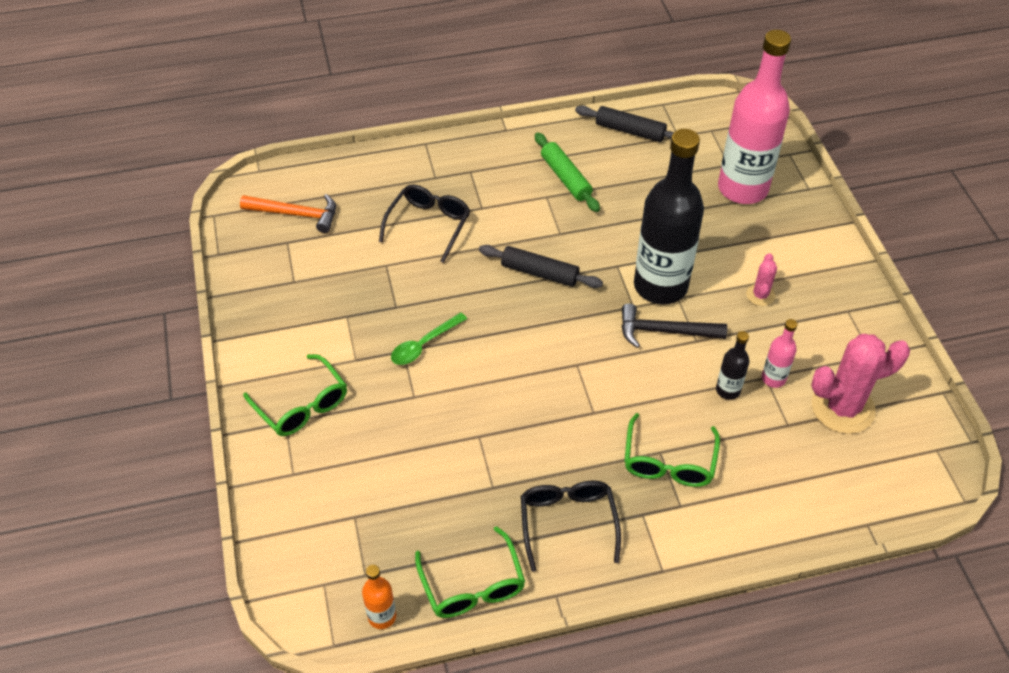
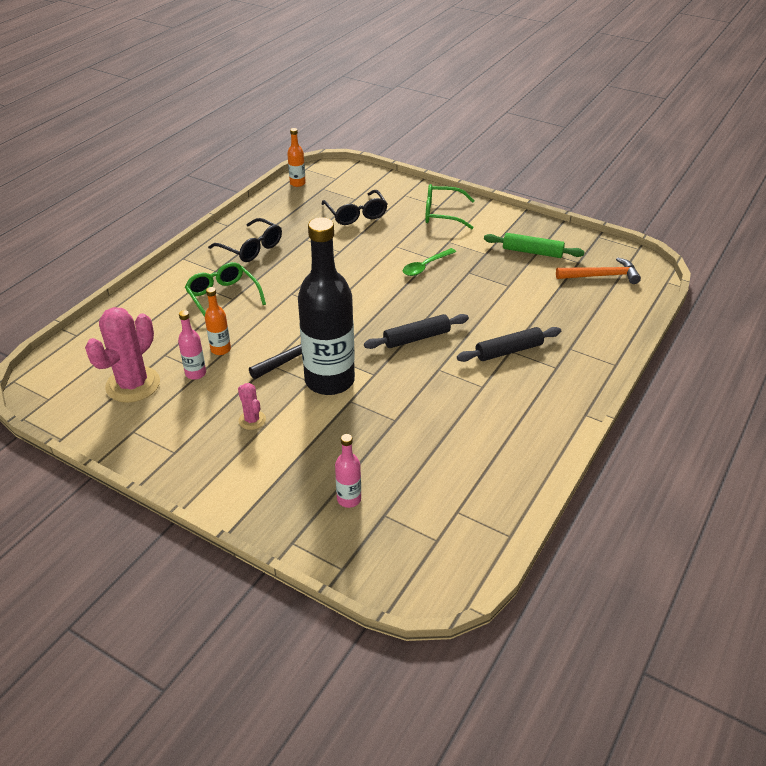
camera: 135 degrees right, 10 degrees down
orange hammer [240,194,336,233] -> orange hammer turned 150 degrees counterclockwise [556,258,641,284]
black glasses [379,185,470,263] -> black glasses moved to [321,190,387,225]
green spoon [391,312,467,365] -> green spoon turned 135 degrees counterclockwise [403,248,456,276]
green glasses [415,526,525,618] -> none
green rolling pin [535,132,600,212] -> green rolling pin moved to [484,233,585,258]
black rolling pin [575,105,674,142] -> black rolling pin moved to [457,327,561,362]
black bottle [716,331,749,400] -> orange bottle [205,287,231,355]
pink bottle [718,30,791,204] -> pink bottle [335,434,361,508], size x0.42

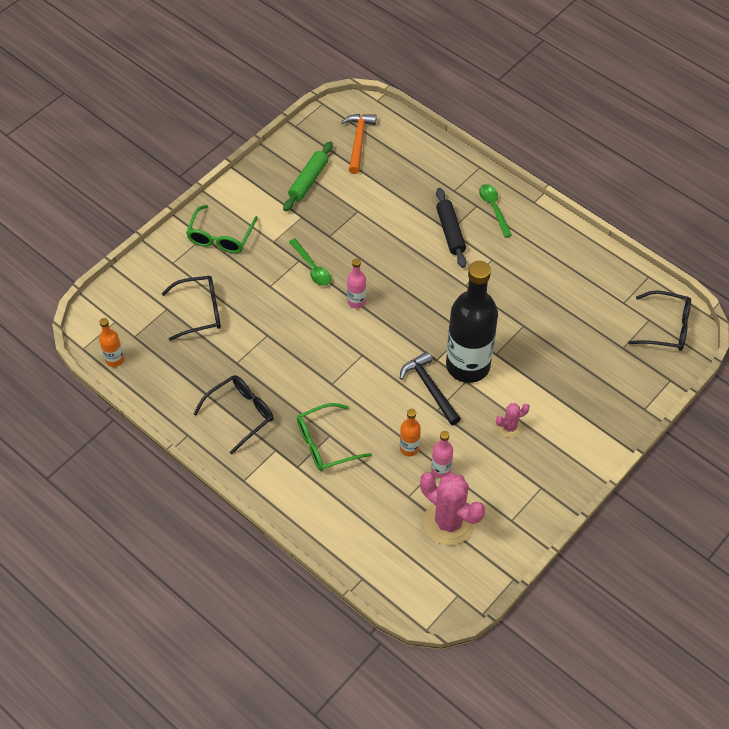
camera: 80 degrees left, 15 degrees up
pink bottle [335,434,361,508] -> pink bottle moved to [347,259,366,309]
black rolling pin [364,314,469,349] -> none
none -> green spoon [479,184,512,238]
none -> black glasses [628,291,691,351]

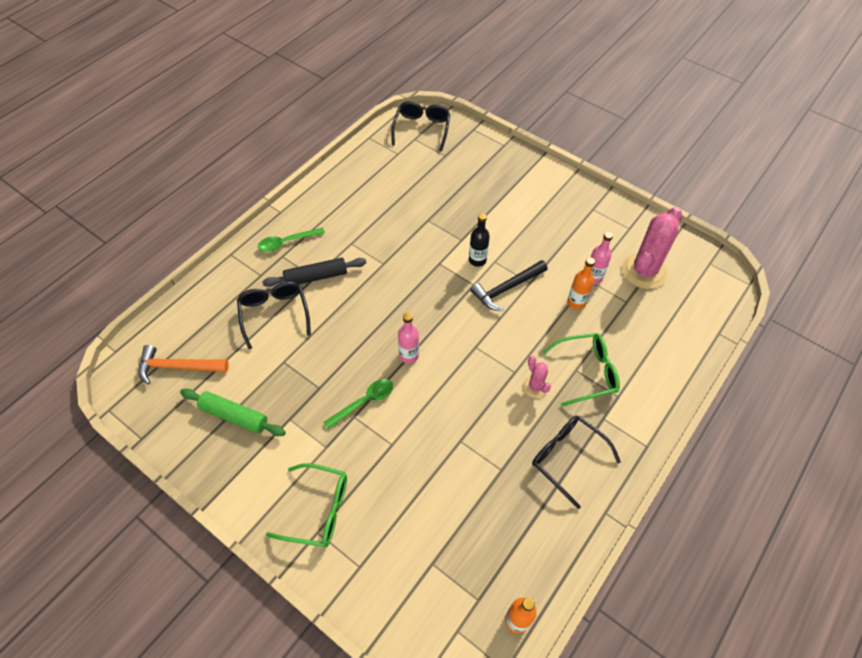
camera: 95 degrees left, 0 degrees up
black glasses [162,276,221,341] -> black glasses moved to [237,282,311,349]
green glasses [297,403,372,471] -> green glasses turned 75 degrees counterclockwise [542,333,620,407]
black bottle [446,261,498,383] -> black bottle [469,213,490,267], size x0.42
pink cactus [496,403,530,438] -> pink cactus moved to [523,356,551,398]

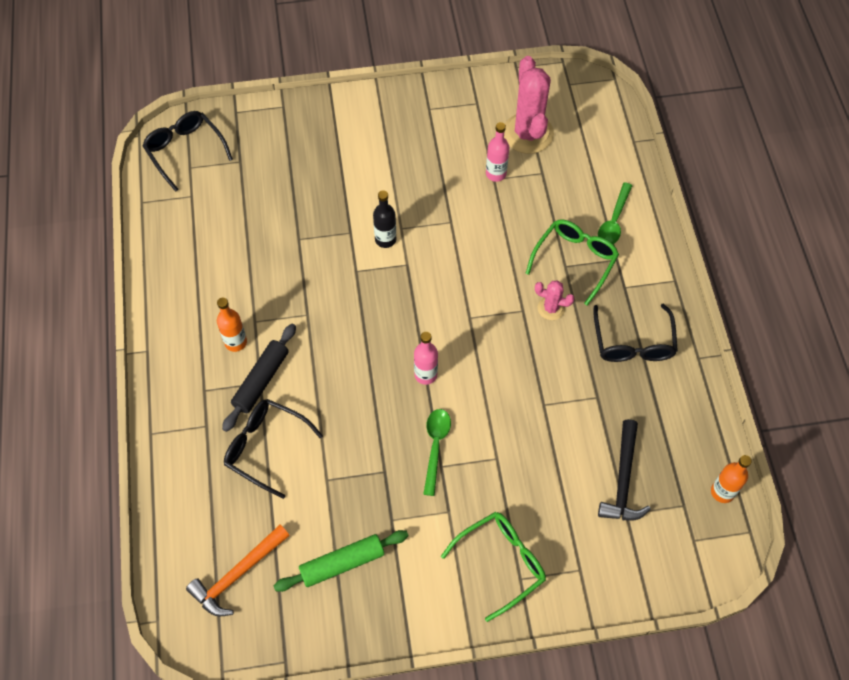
camera: 45 degrees left, 5 degrees up
green spoon [258,227,325,252] -> green spoon moved to [598,182,632,244]
black hammer [470,260,548,311] -> black hammer moved to [598,419,651,520]
black glasses [532,415,621,509] -> black glasses turned 90 degrees counterclockwise [593,304,678,362]
orange bottle [567,257,595,310] -> orange bottle moved to [217,298,247,352]

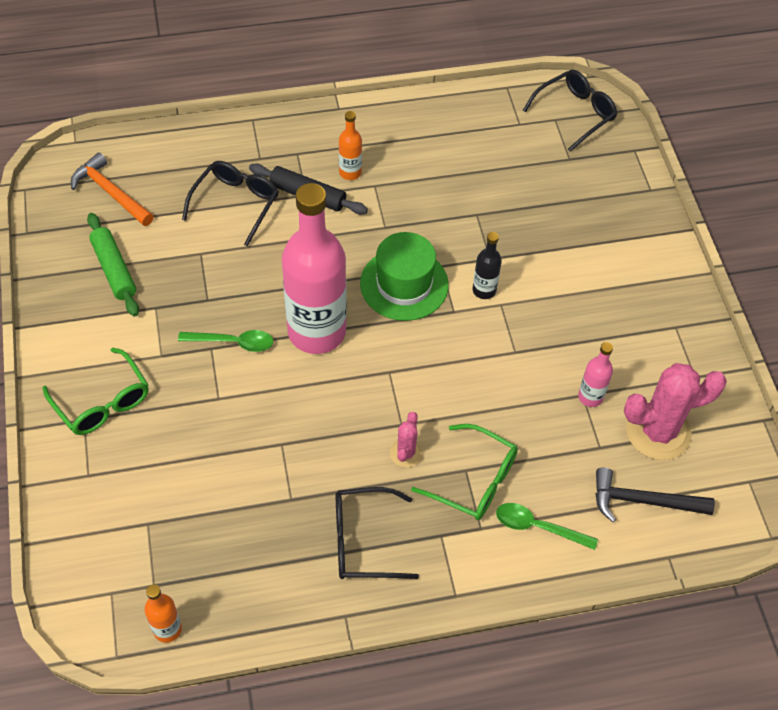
camera: 85 degrees right, 5 degrees down
pink bottle [414,332,438,385] -> pink bottle [282,183,347,354], size x2.36
black hammer [598,419,651,520] -> black hammer moved to [595,468,715,522]
none -> green hat [360,232,449,321]

